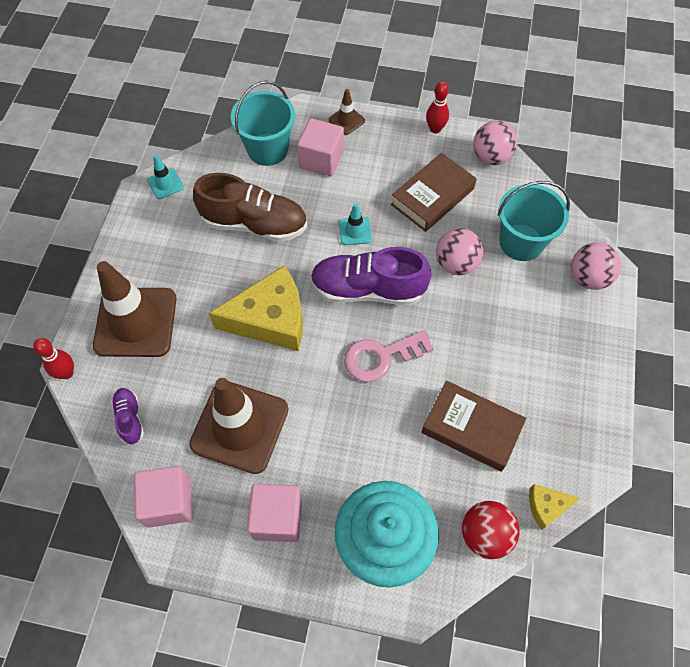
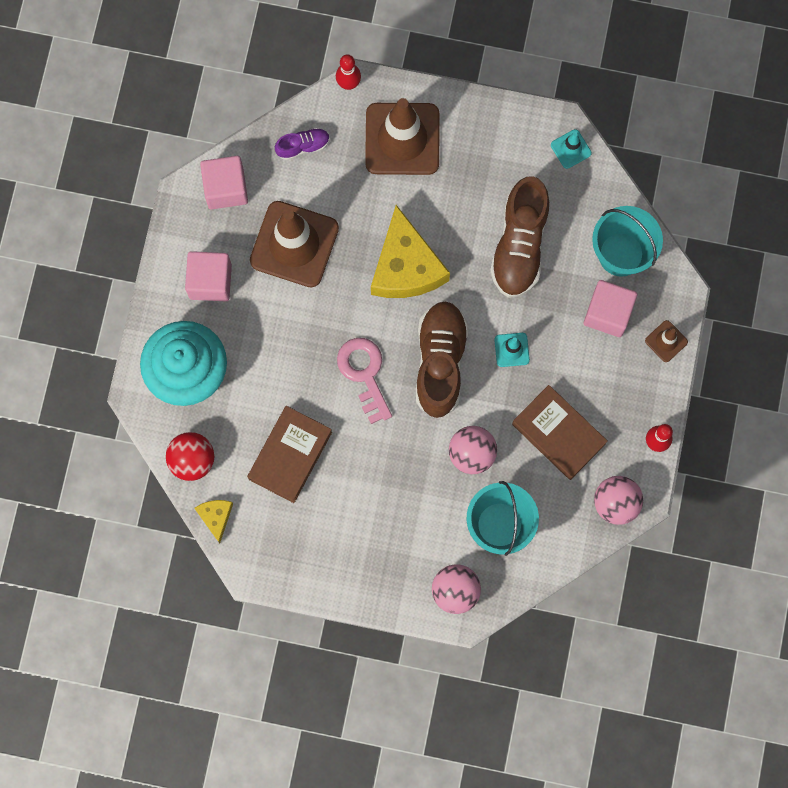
camera: 90 degrees right, 15 degrees up
purple shoe [310,247,432,305] -> brown shoe [416,301,469,418]

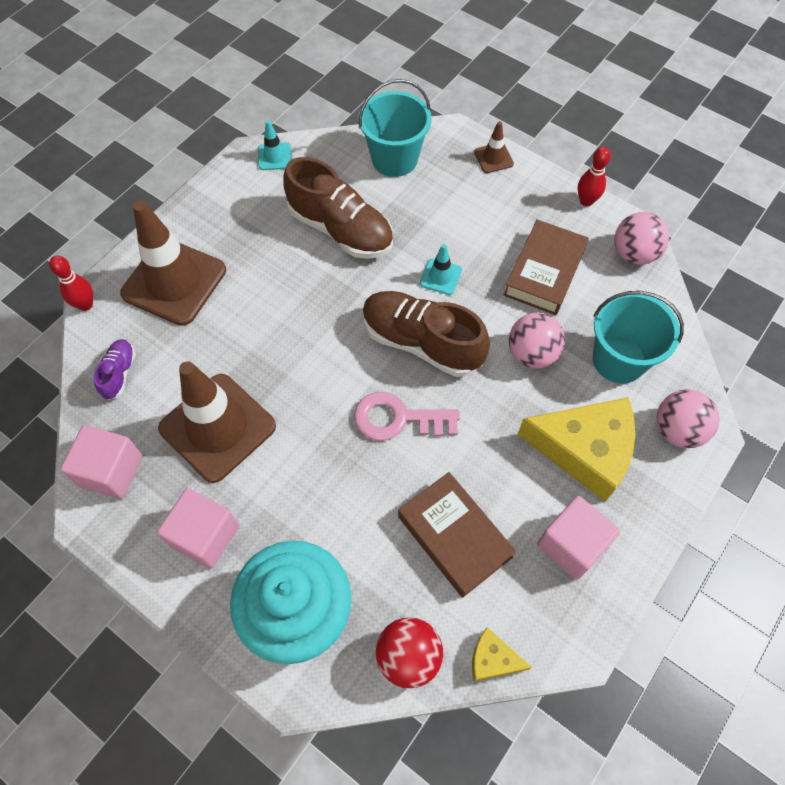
camera: 65 degrees left, 15 degrees down
yellow cheese [371,205,450,298] -> yellow cheese moved to [517,397,635,502]
brown book [512,385,608,480] -> brown book turned 45 degrees counterclockwise [504,219,589,315]
pink cube [584,280,637,337] -> pink cube moved to [537,496,620,580]

